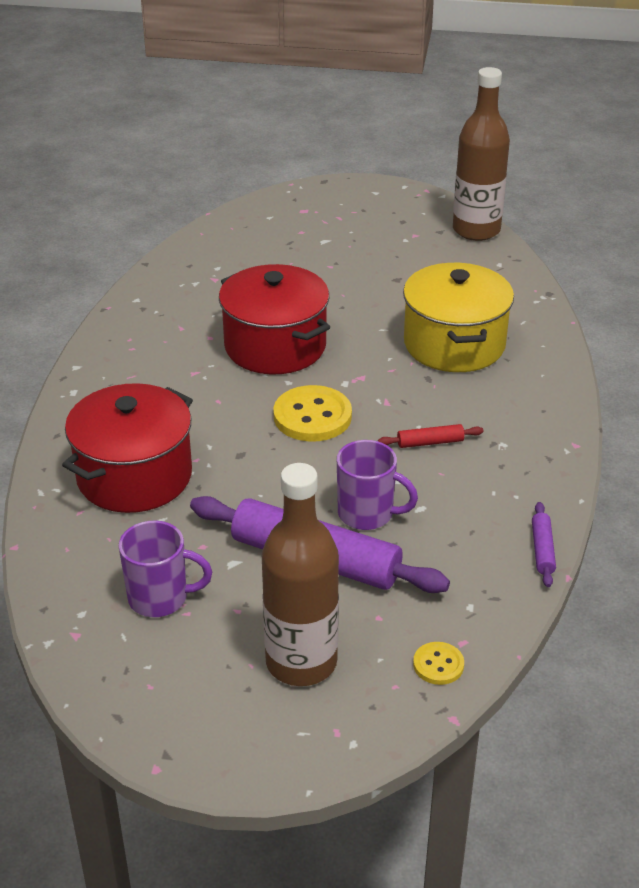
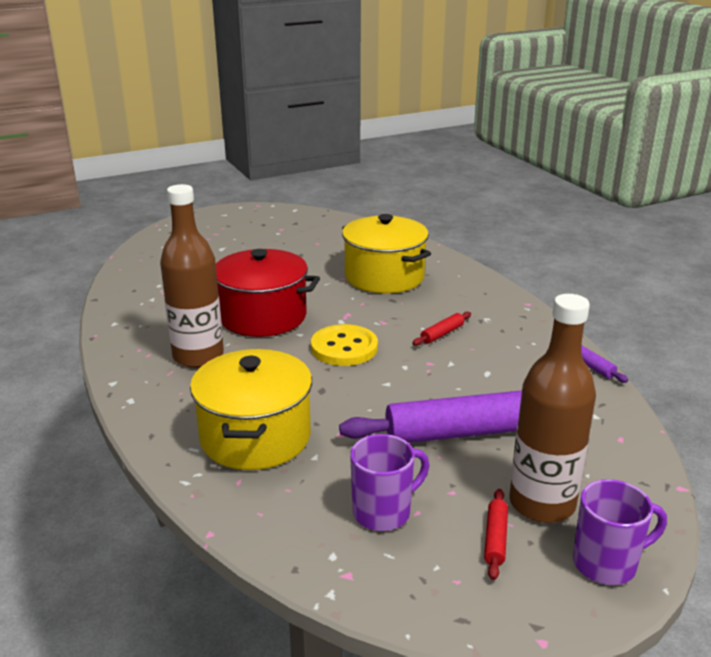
camera: 35 degrees left, 10 degrees down
red pot [62,383,193,513] -> yellow pot [190,349,312,470]
purple mug [337,440,418,530] -> purple mug moved to [573,479,667,585]
yellow button [413,642,464,685] -> none
brown bottle [453,67,510,241] -> brown bottle moved to [160,184,224,368]
none -> red rolling pin [484,489,508,580]

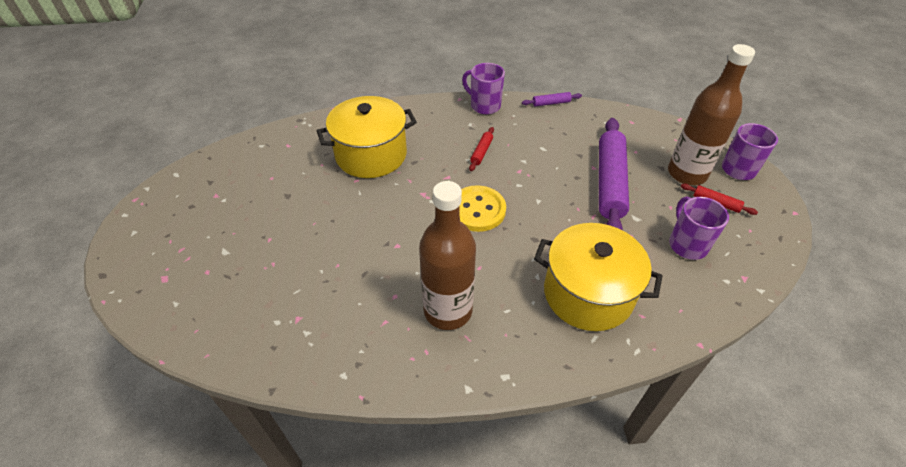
camera: 70 degrees left, 20 degrees up
red pot [216,249,320,337] -> none
red rolling pin [412,312,471,346] -> red rolling pin turned 45 degrees clockwise [469,127,494,171]
none -> purple mug [462,63,505,114]

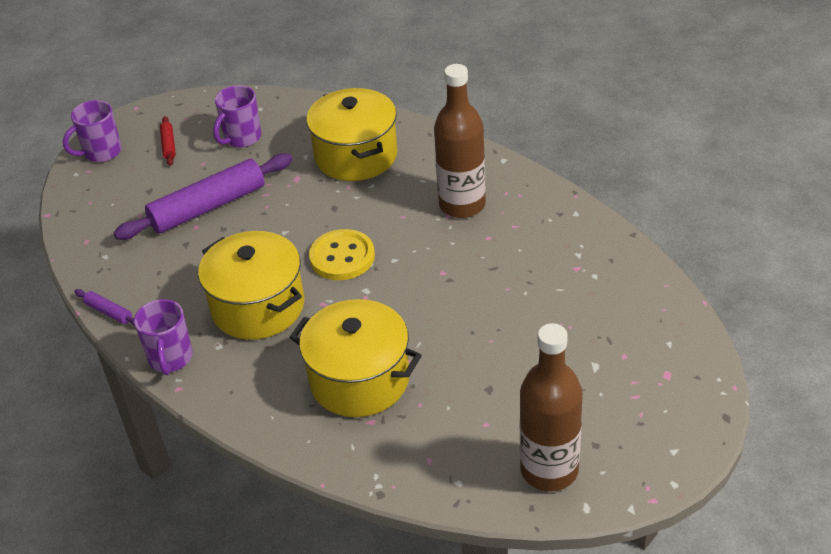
camera: 130 degrees left, 5 degrees down
red rolling pin [469,127,494,171] -> yellow pot [198,231,304,340]
brown bottle [668,44,755,185] -> brown bottle moved to [520,323,583,491]

